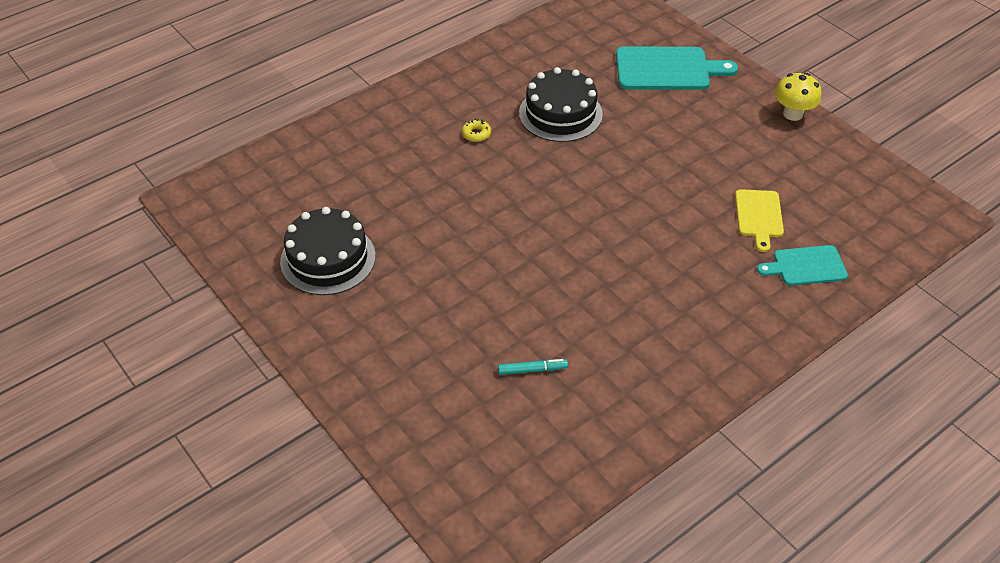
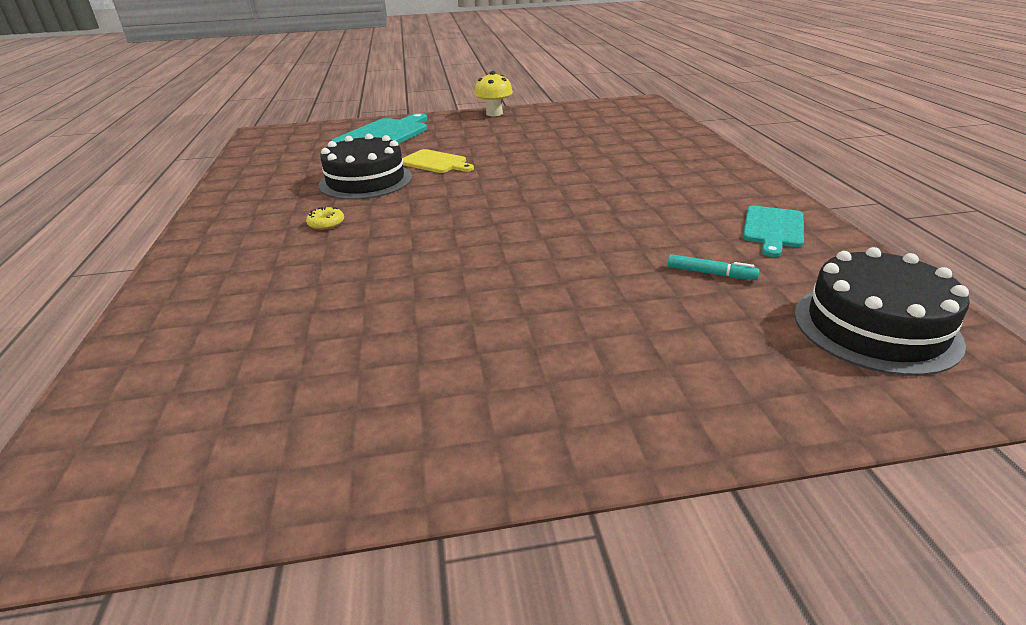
camera: 60 degrees left, 15 degrees down
black cake [280,207,376,295] -> black cake moved to [794,247,970,376]
turquoise marker [498,359,568,375] -> turquoise marker turned 90 degrees clockwise [667,254,760,280]
yellow cutting board [735,189,784,252] -> yellow cutting board moved to [403,149,474,173]
turquoise cutting board [757,245,848,286] -> turquoise cutting board moved to [743,206,804,257]

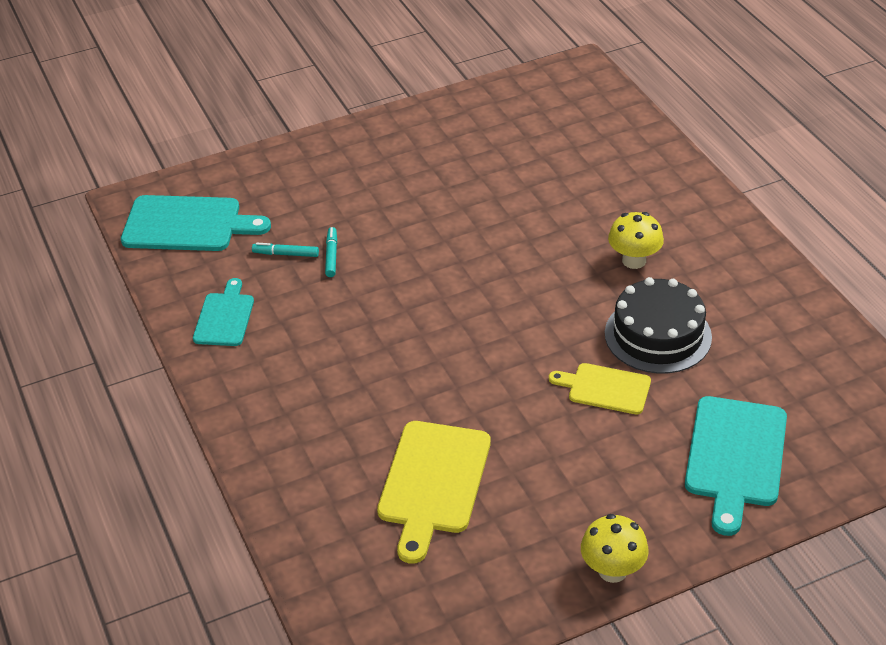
camera: 165 degrees right, 10 degrees up
yellow donut [306,207,344,230] -> yellow mushroom [608,212,664,269]
black cake [794,247,970,376] -> turquoise cutting board [121,195,271,251]
none -> turquoise marker [325,227,337,277]
none -> yellow cutting board [377,421,491,564]

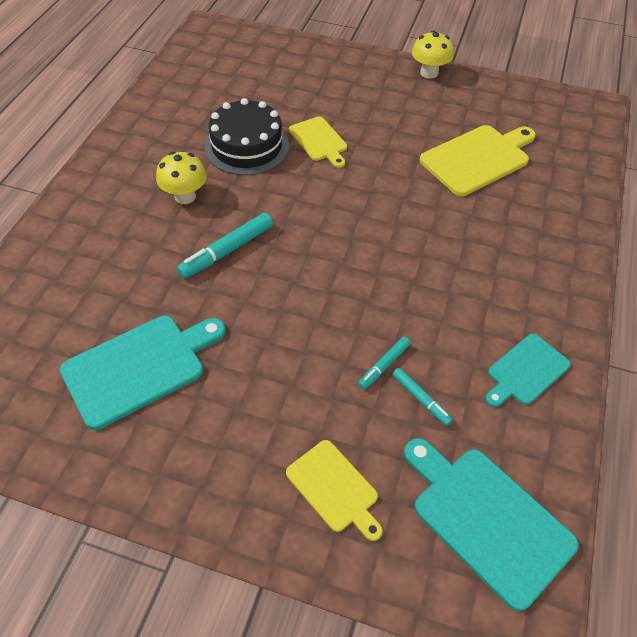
camera: 140 degrees left, 10 degrees up
turquoise cutting board [685,396,787,536] -> turquoise cutting board moved to [60,316,226,430]
none -> turquoise marker [177,213,273,279]
none -> yellow cutting board [286,440,383,541]

